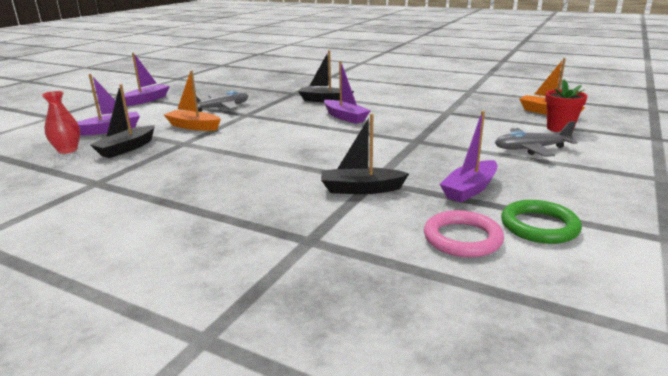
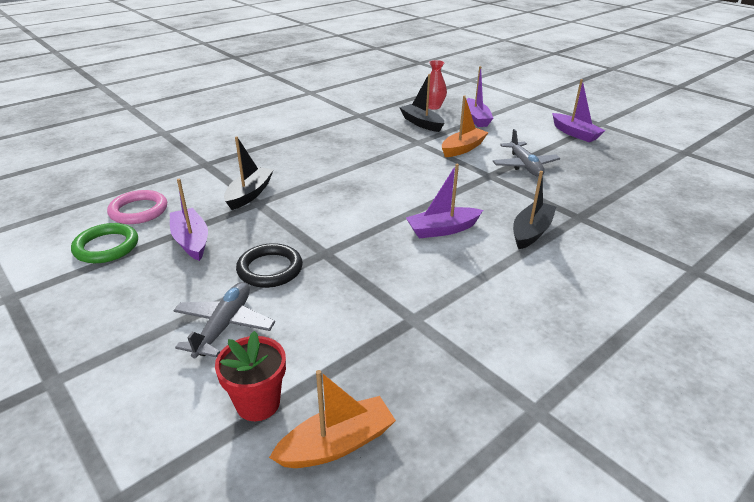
camera: 110 degrees right, 10 degrees up
none -> black ring [236,243,303,288]

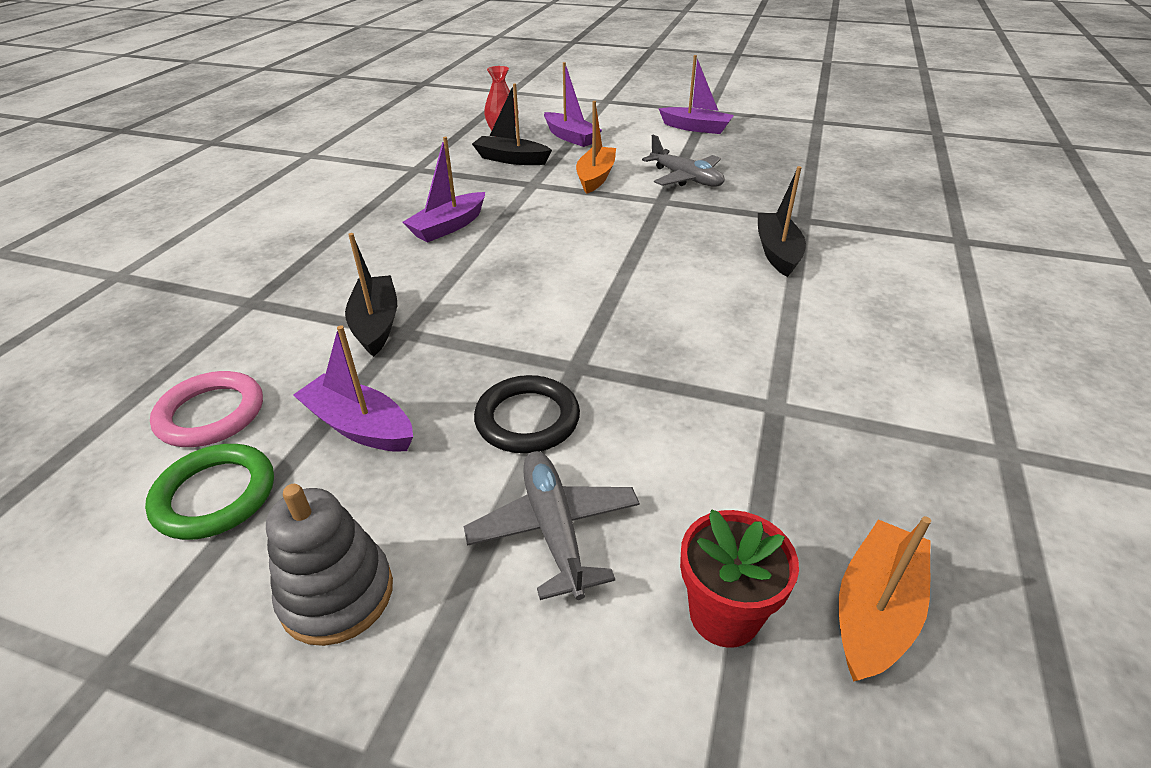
camera: 30 degrees left, 5 degrees up
purple boat [406,164,483,238] -> purple boat moved to [403,137,485,242]
none -> grey stacking toy [266,484,393,646]

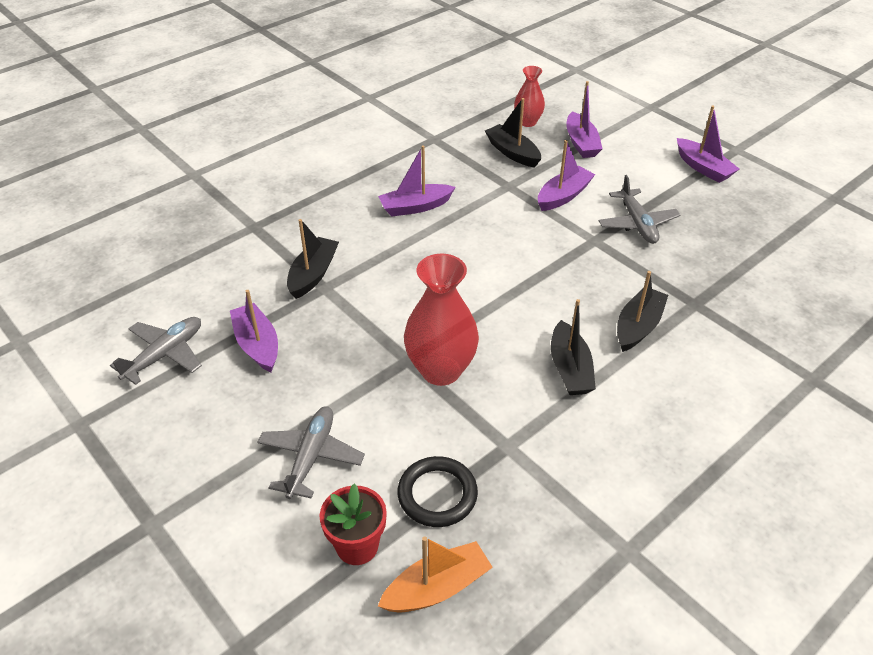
camera: 30 degrees right, 5 degrees up
green ring [145,444,274,540] -> grey plane [110,317,202,385]
pink ring [150,371,263,447] -> none
grey stacking toy [266,484,393,646] -> none
black ring [474,375,580,453] -> black ring moved to [397,456,478,527]
orange boat [576,101,616,194] -> purple boat [538,140,595,211]
none -> red vase [404,254,479,386]
none -> black boat [551,299,596,395]

